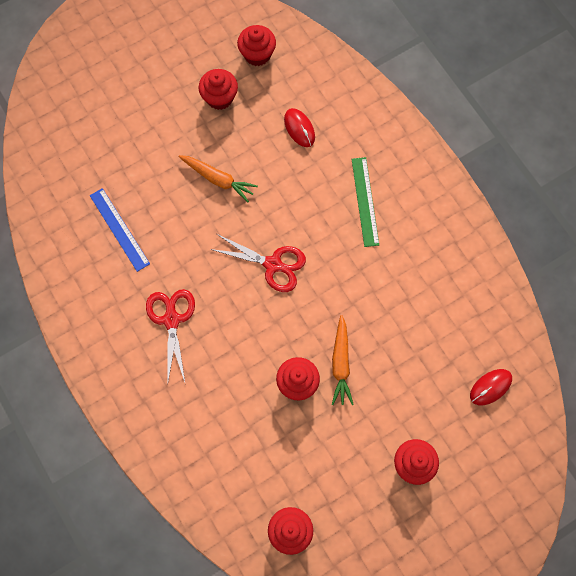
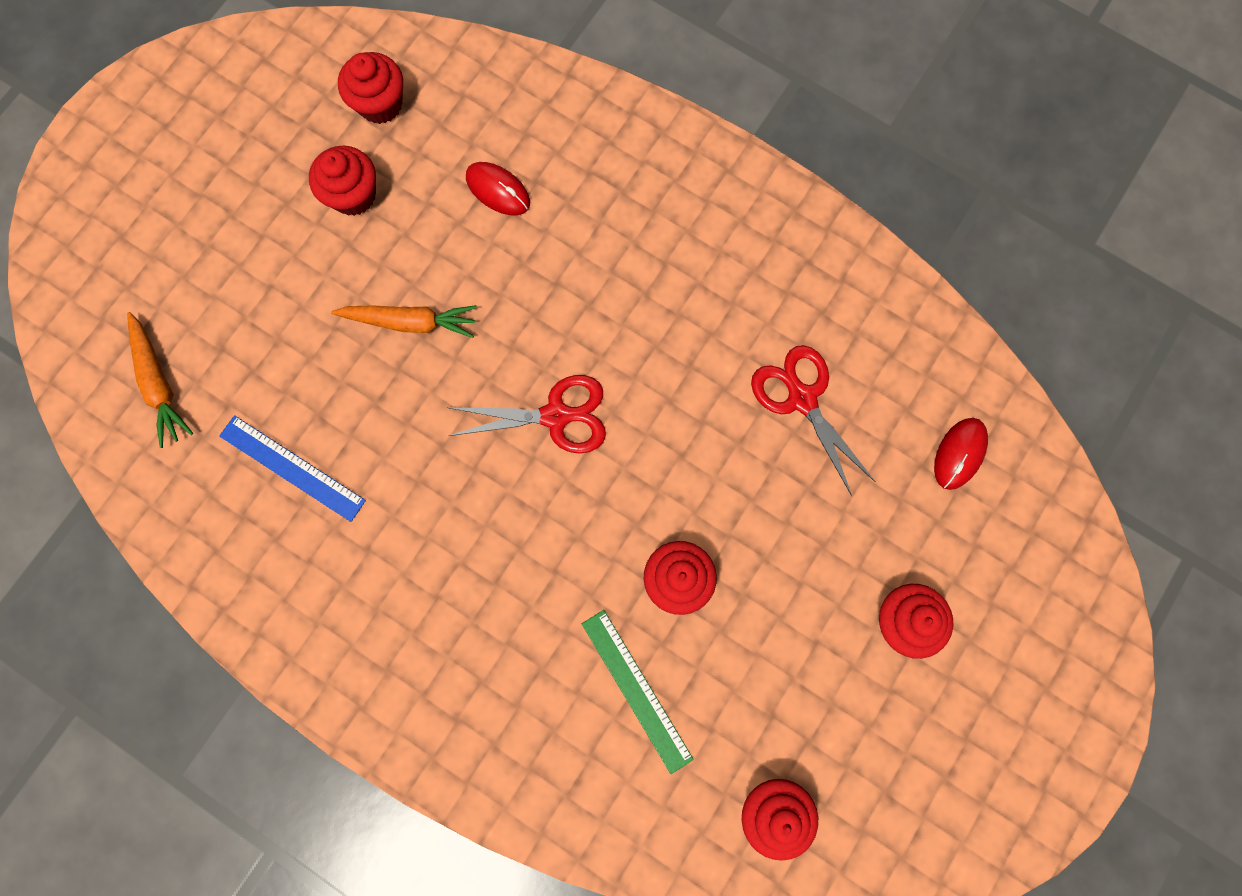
camera: 25 degrees left, 5 degrees up
red scissors [146,289,195,386] -> red scissors moved to [751,345,875,496]
orange carrot [332,315,354,405] -> orange carrot moved to [127,312,193,448]
green ruler [352,157,379,247] -> green ruler moved to [582,610,694,774]

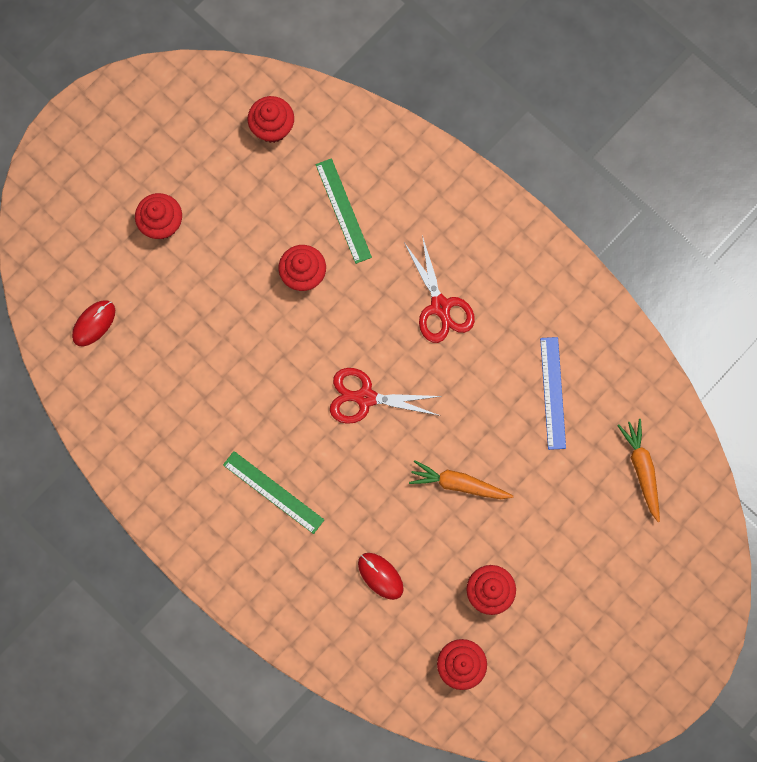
camera: 170 degrees left, 0 degrees up
blue ruler [219,415,366,522] -> blue ruler turned 45 degrees clockwise [540,337,566,450]
red scissors [751,345,875,496] -> red scissors moved to [405,235,475,343]
none -> green ruler [223,451,324,534]

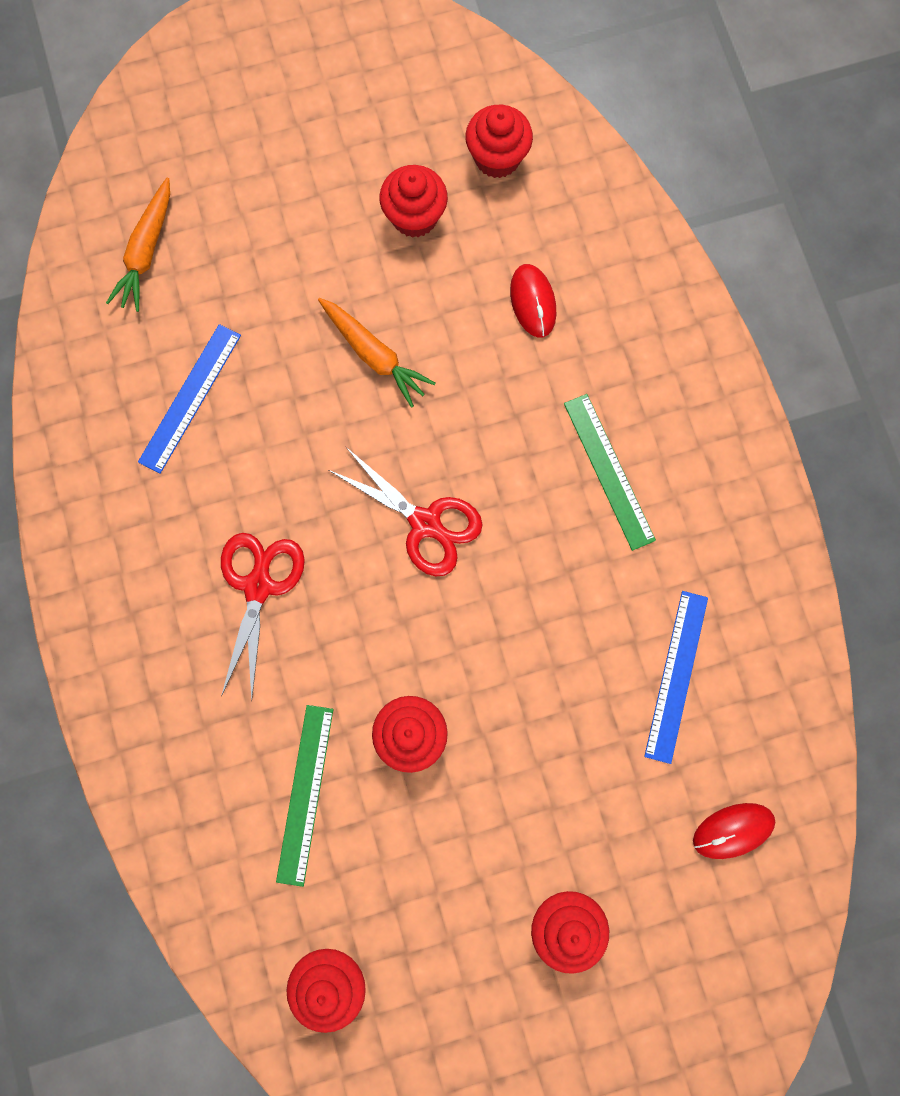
camera: 150 degrees left, 0 degrees up
none -> blue ruler [644,591,708,764]

